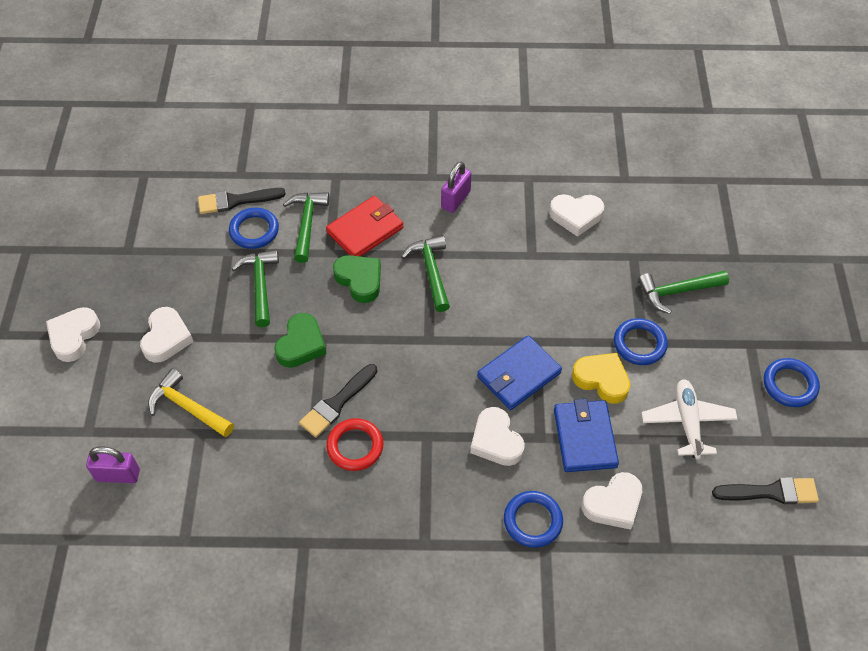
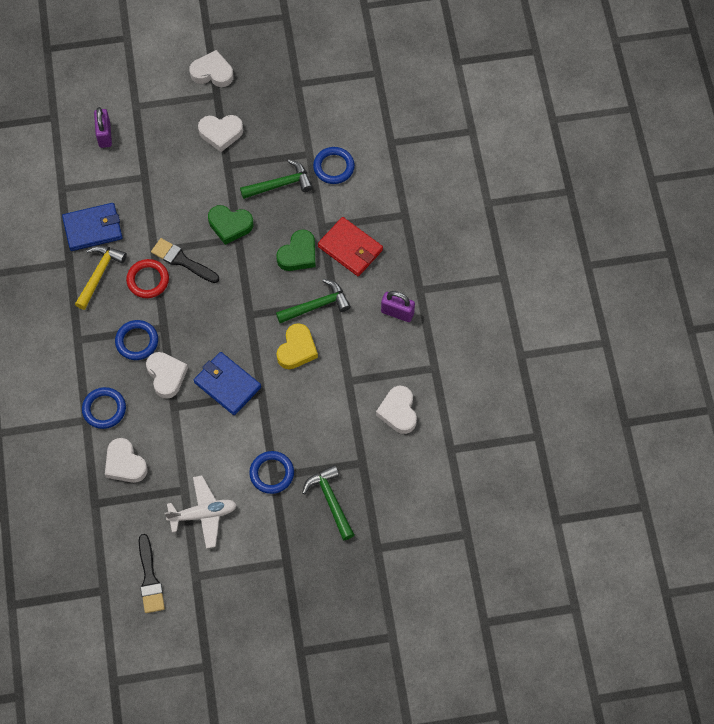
camera: 80 degrees right, 10 degrees up
yellow hammer [148,369,234,437] -> yellow hammer moved to [75,245,127,310]
black brush [198,188,286,214] -> none
green hammer [283,192,329,263] -> none
white heart [470,407,525,466] -> white heart turned 105 degrees clockwise [146,352,188,399]
blue wallet [554,399,619,472] -> blue wallet moved to [62,203,123,251]
yellow heart [572,353,630,404] -> yellow heart moved to [277,323,318,369]
blue ring [764,358,820,407] -> blue ring moved to [115,320,158,360]

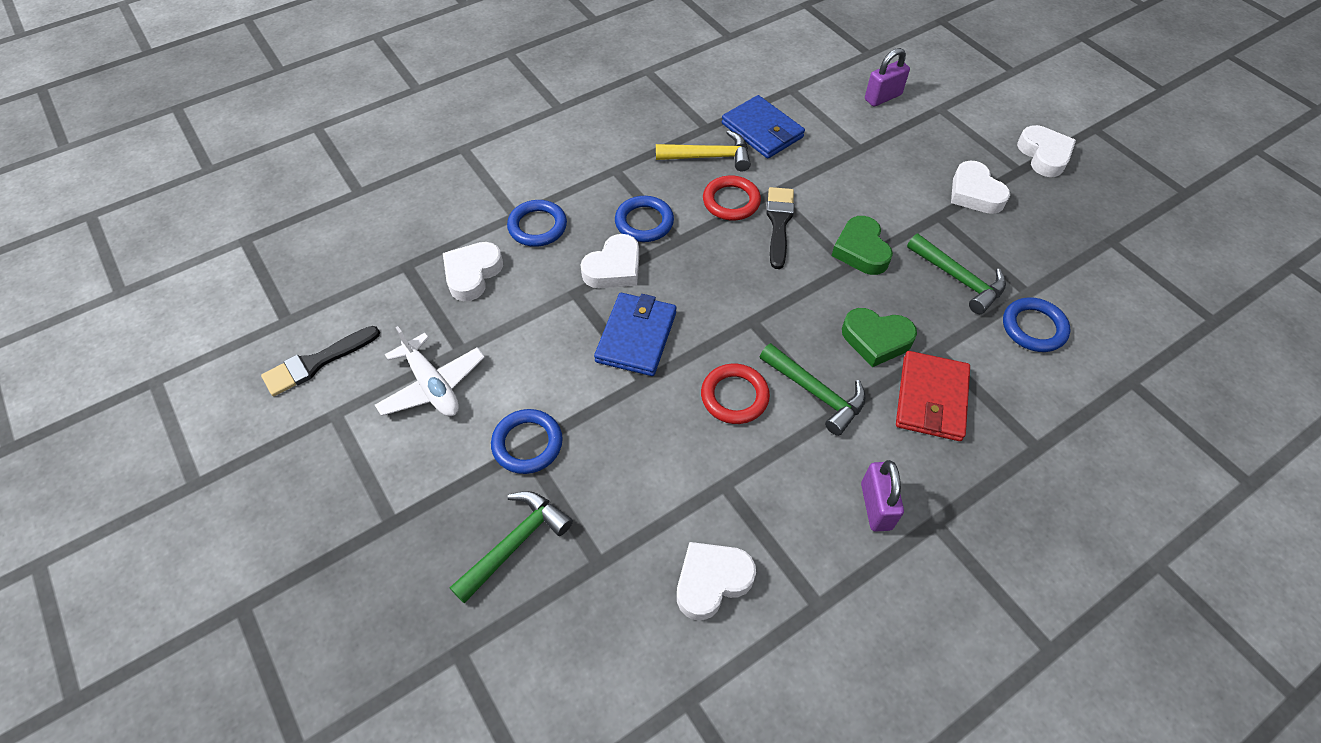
camera: 65 degrees right, 10 degrees down
yellow heart [277,323,318,369] -> red ring [701,364,770,424]

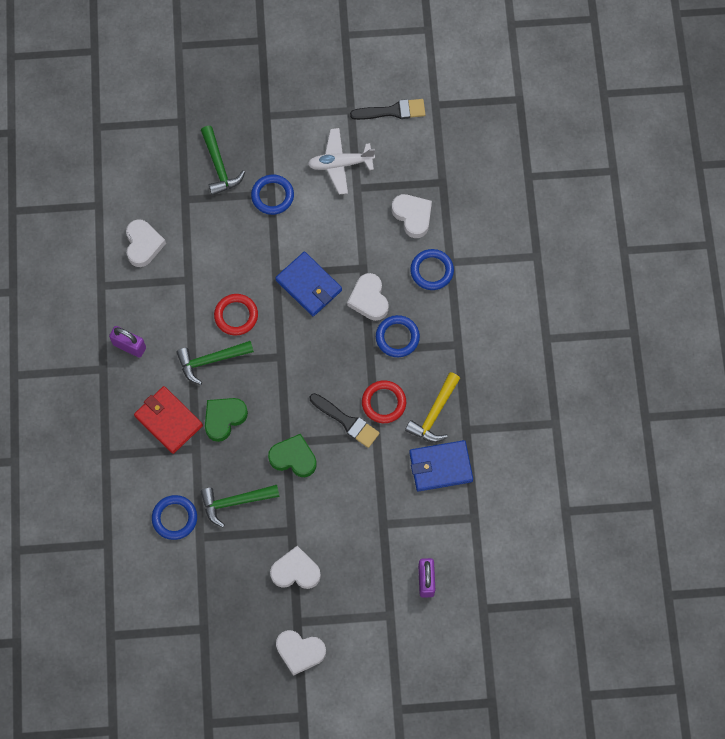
camera: 120 degrees right, 15 degrees up
black brush [261,326,380,396] -> black brush turned 90 degrees clockwise [350,99,425,120]

